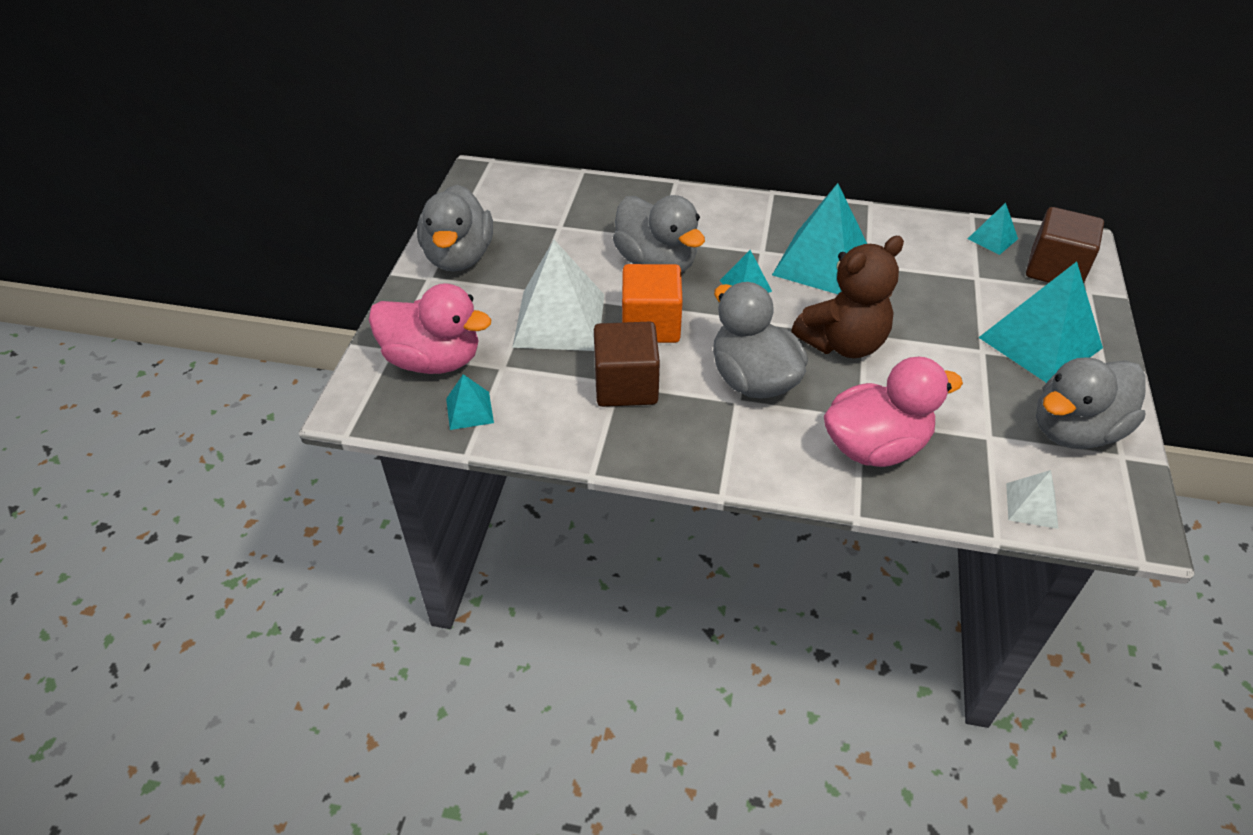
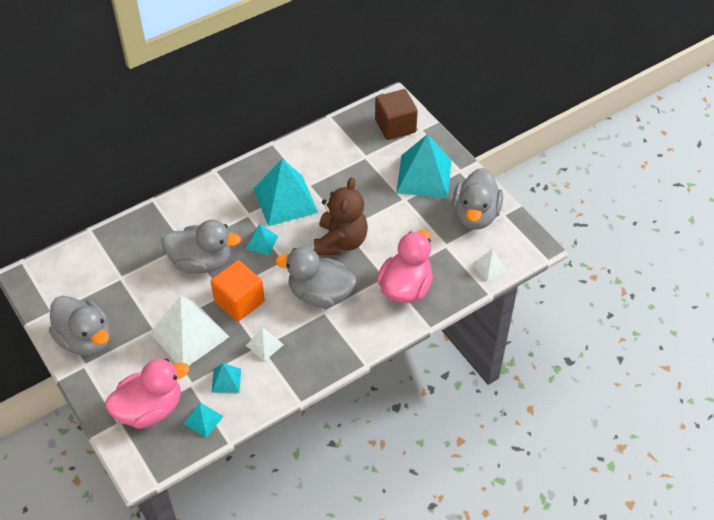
camera: 45 degrees left, 5 degrees up
brown cube [594,322,660,407] -> white pyramid [246,327,284,361]
turquoise pyramid [968,203,1018,255] -> turquoise pyramid moved to [211,363,241,393]

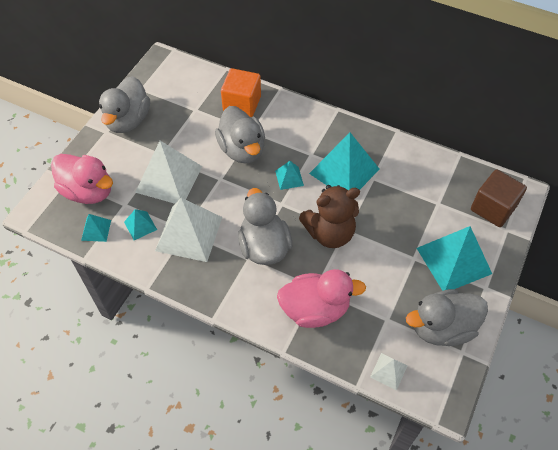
camera: 60 degrees right, 5 degrees up
orange cube [211,260,265,321] -> orange cube moved to [221,68,261,117]
white pyramid [246,327,284,361] -> white pyramid [155,198,222,262], size x2.11

